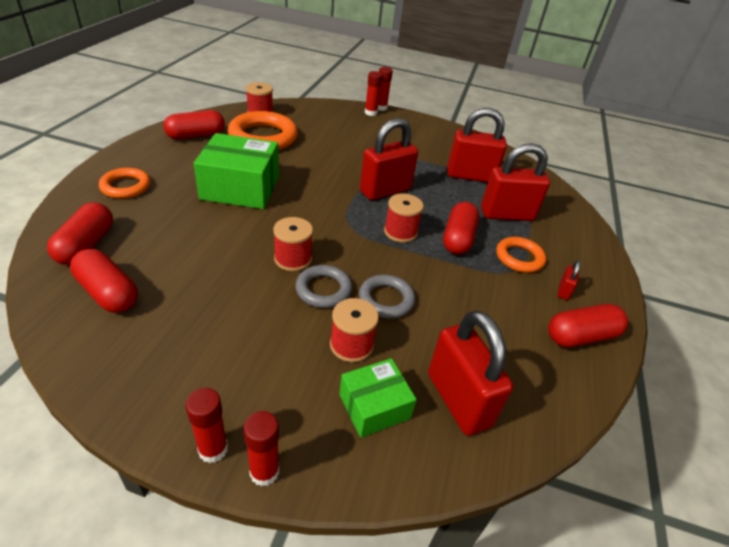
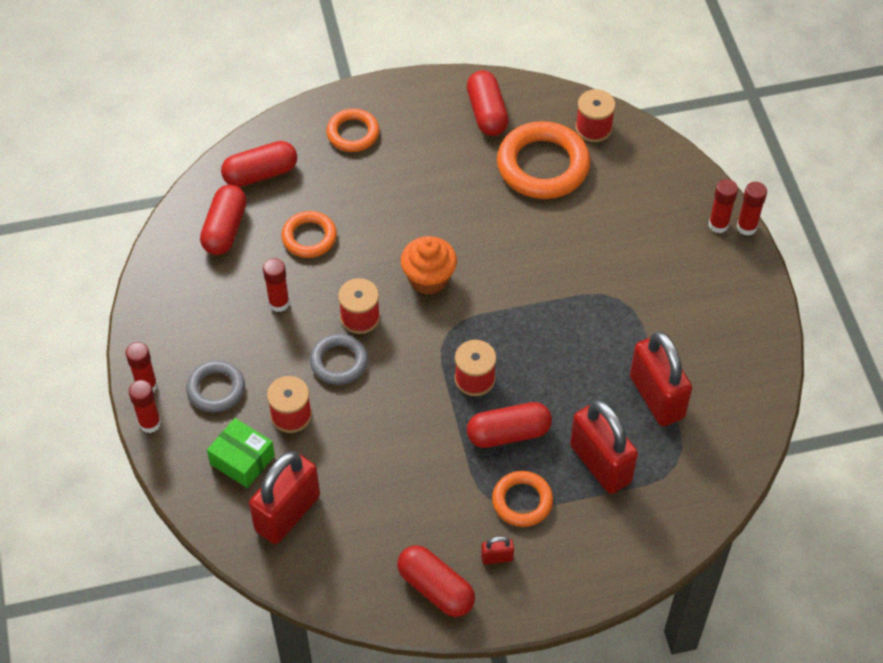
camera: 65 degrees right, 15 degrees up
red capsule [163,110,225,140] -> red capsule turned 45 degrees clockwise [467,70,509,136]
green box [194,133,279,209] -> none
grey ring [359,275,415,319] -> grey ring moved to [186,360,245,413]
red padlock [360,118,418,200] -> none
none -> red glue stick [263,258,290,312]
none -> orange ring [281,211,337,258]
none -> orange cupcake [401,236,457,295]

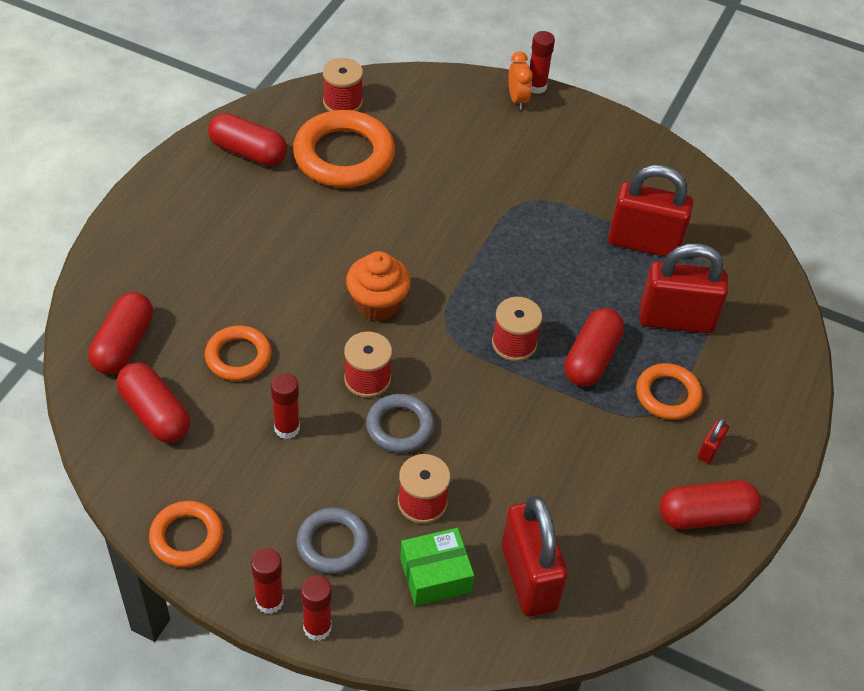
camera: 55 degrees left, 5 degrees down
orange ring [326,108,379,152] -> orange ring moved to [149,501,223,567]
red glue stick [708,179,738,233] -> orange clock [509,51,533,110]

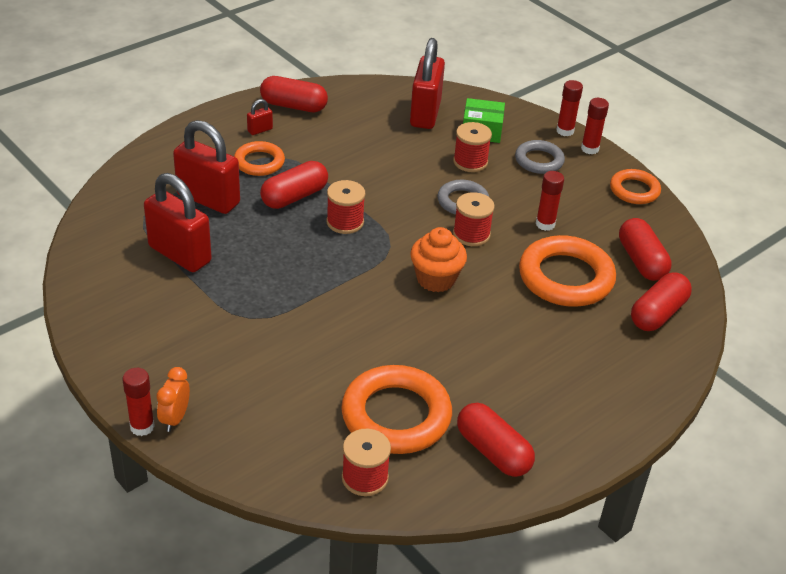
camera: 155 degrees left, 10 degrees down
orange ring [205,325,272,381] -> orange ring [519,235,616,307], size x1.74

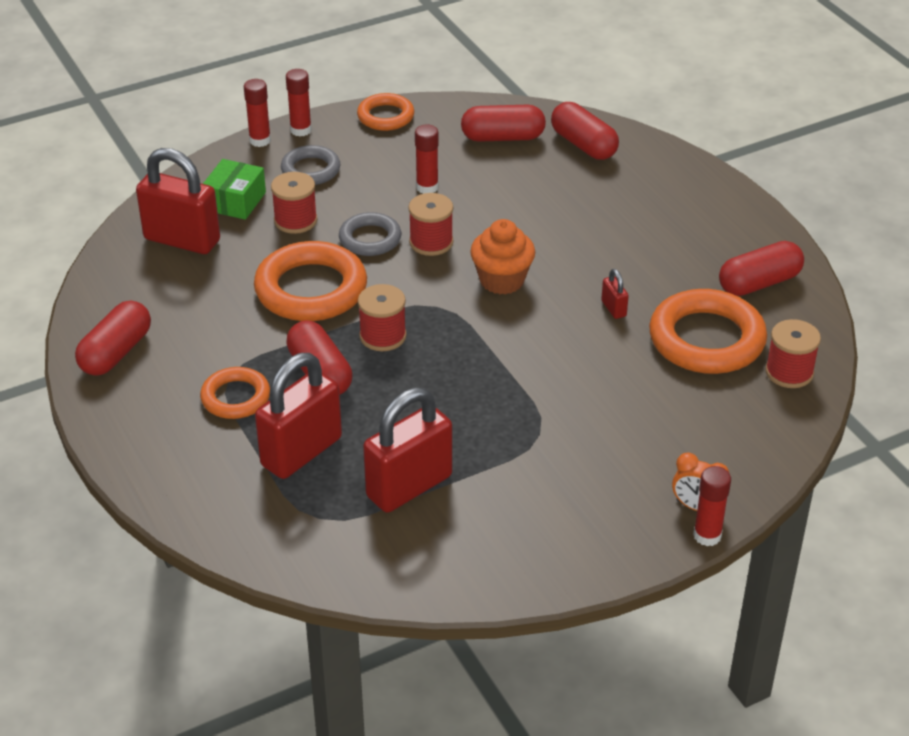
camera: 75 degrees left, 0 degrees up
red padlock [247,99,273,135] -> red padlock moved to [601,269,629,319]
orange ring [519,235,616,307] -> orange ring moved to [254,241,367,321]

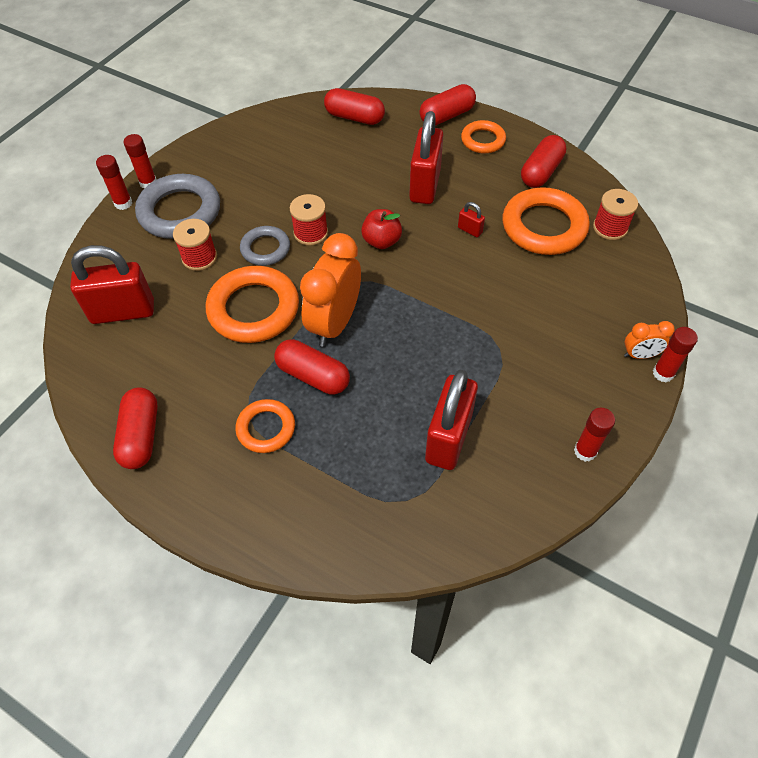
camera: 30 degrees left, 15 degrees up
green box [203,159,266,220] -> none
red padlock [255,353,342,479] -> red padlock moved to [409,111,444,204]
grey ring [281,145,341,185] -> grey ring [135,174,220,239], size x1.74
orange ring [357,93,414,131] -> orange ring moved to [461,120,506,153]
red spool [358,284,407,351] -> orange clock [300,233,361,347]
red glue stick [415,124,439,194] -> red glue stick moved to [574,408,615,462]
red capsule [461,105,546,142] -> red capsule moved to [420,84,476,125]
orange cupcake [470,219,535,295] -> red apple [361,209,402,249]

